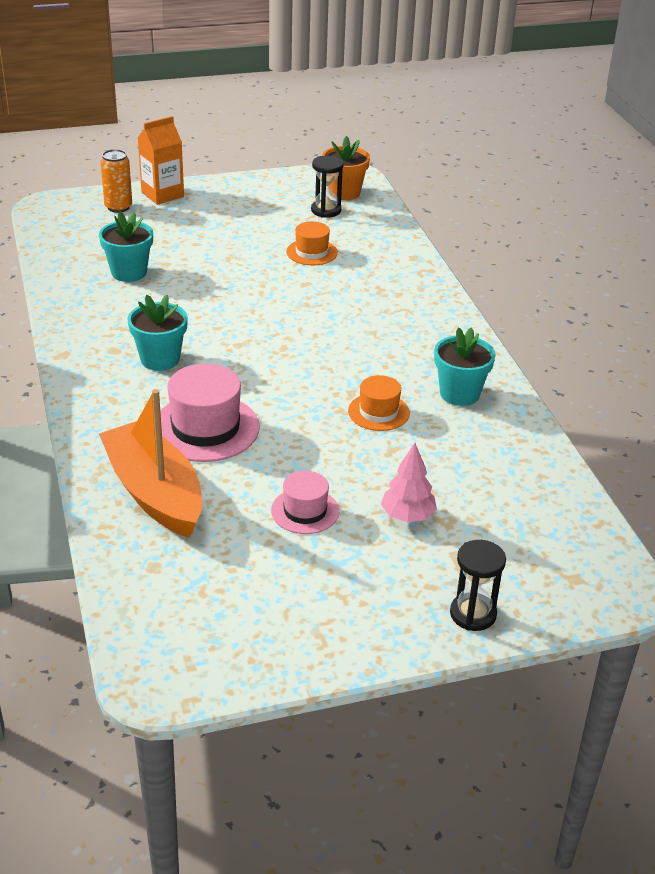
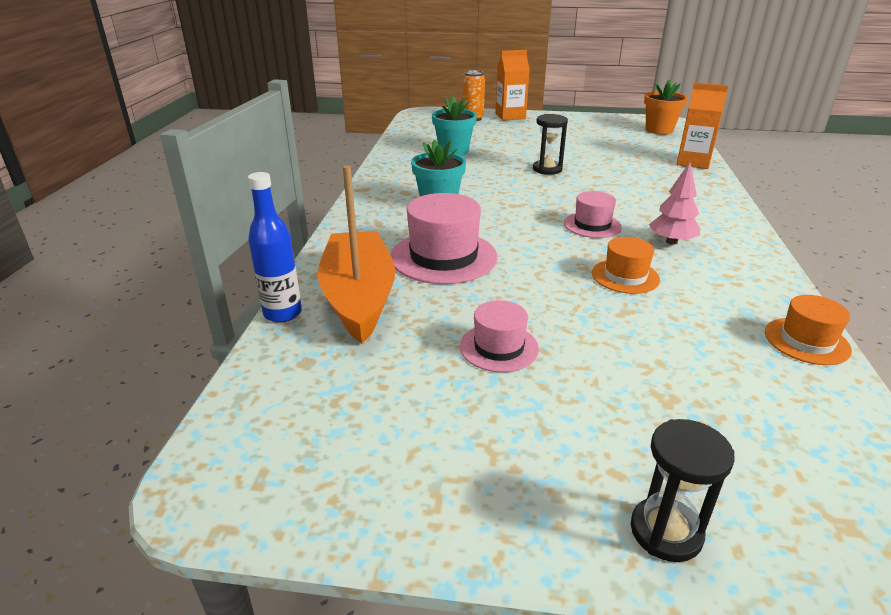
camera: 25 degrees right, 5 degrees down
orange hat [286,221,338,265] -> orange hat moved to [765,295,852,365]
black hourglass [311,155,344,218] -> black hourglass moved to [533,114,568,175]
pink tree [381,443,437,522] -> pink tree moved to [649,162,700,245]
turquoise flower pot [434,327,496,406] -> none
none -> blue bottle [248,172,302,323]
none -> pink hat [564,191,622,238]
none -> orange carton [676,82,728,169]

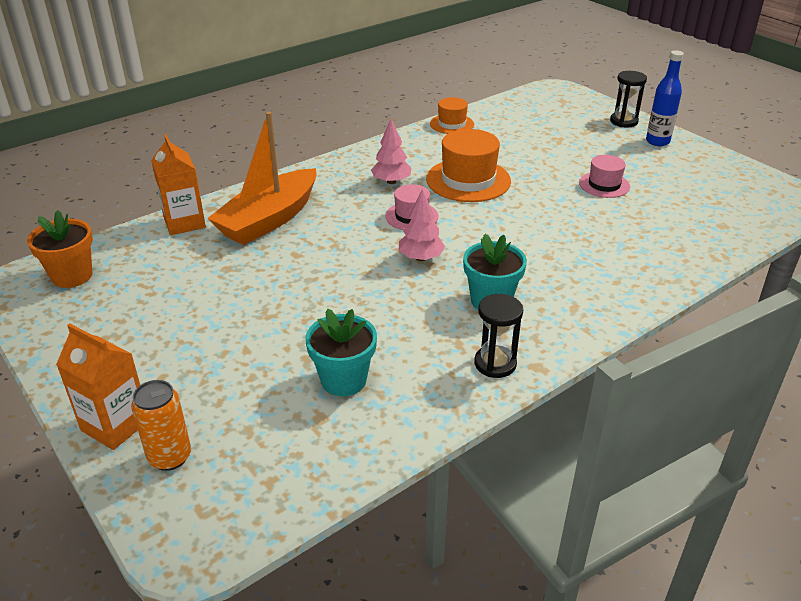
camera: 135 degrees left, 5 degrees up
blue bottle [248,172,302,323] -> blue bottle moved to [646,50,684,146]
orange boat [317,165,395,343] -> orange boat moved to [207,112,316,245]
pink hat [391,193,497,284] -> none
black hourglass [533,114,568,175] -> black hourglass moved to [474,294,523,378]
orange hat [592,237,660,294] -> orange hat [426,129,511,202], size x1.70
none -> pink tree [398,189,445,261]

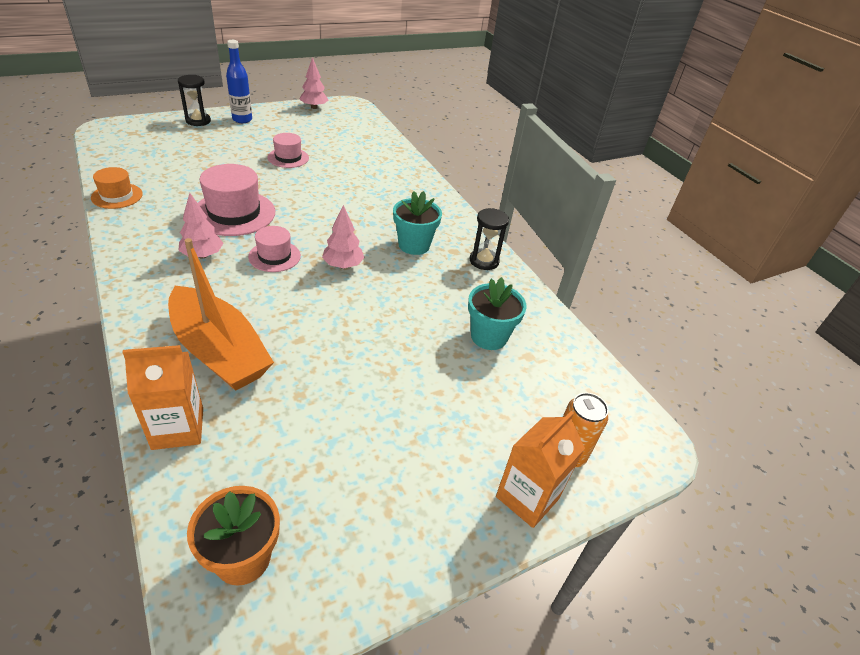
camera: 85 degrees left, 5 degrees up
orange hat [426,129,511,202] -> pink hat [198,164,275,236]
none -> pink tree [299,57,328,109]

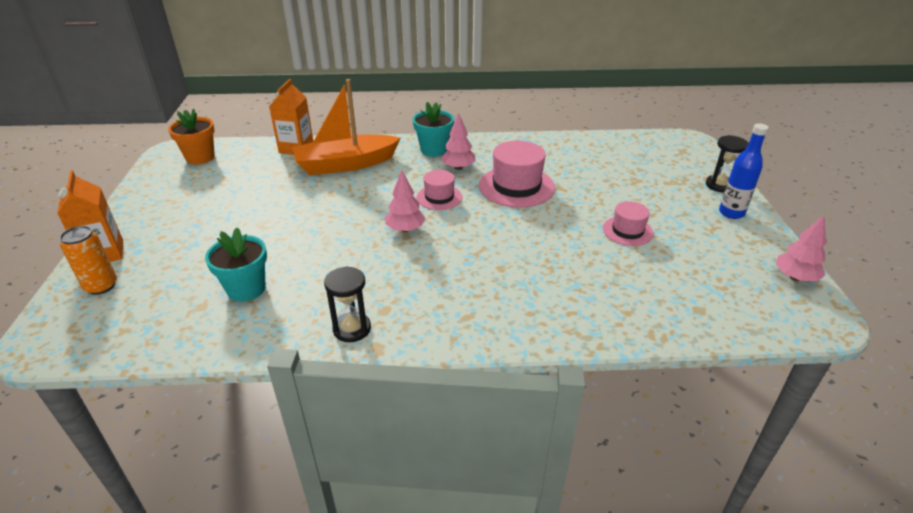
camera: 120 degrees right, 5 degrees down
orange hat [91,167,143,209] -> none
turquoise flower pot [393,191,442,255] -> turquoise flower pot moved to [413,102,454,157]

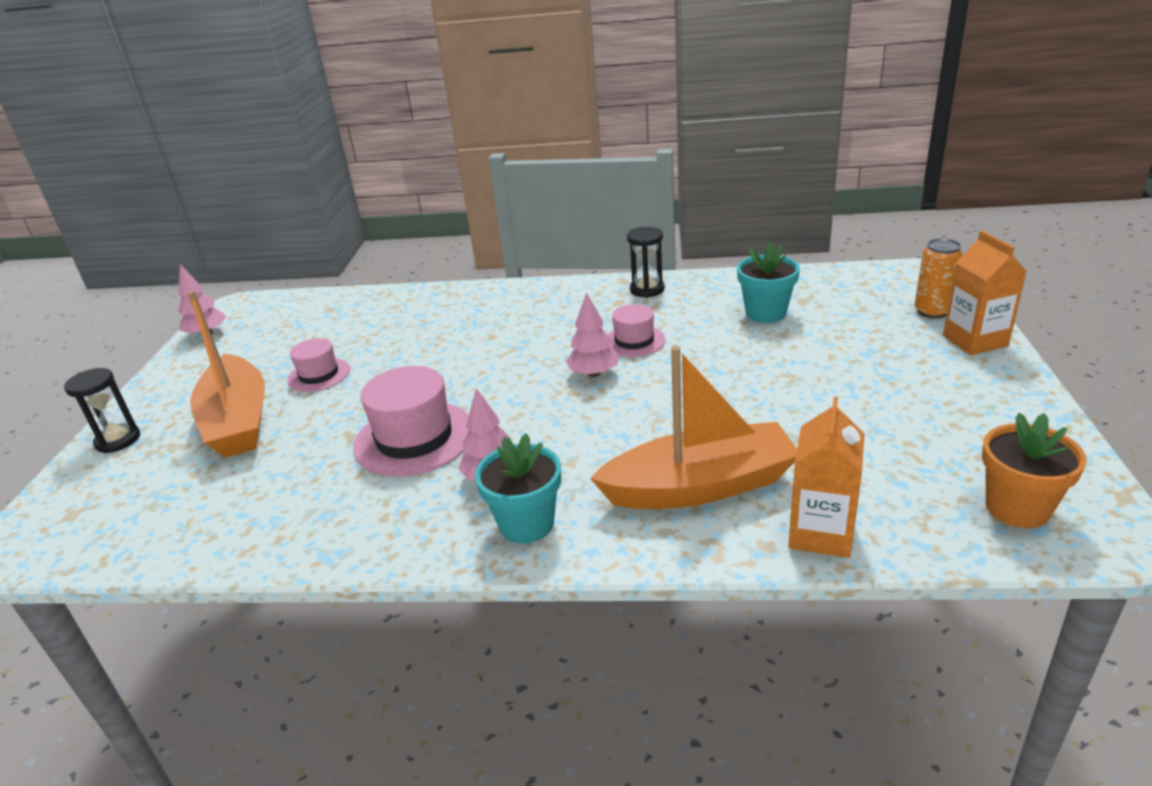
camera: 170 degrees left, 5 degrees down
pink hat [417,170,462,210] -> pink hat moved to [607,304,665,357]
blue bottle [719,123,769,219] -> none
none -> orange boat [187,290,265,457]

